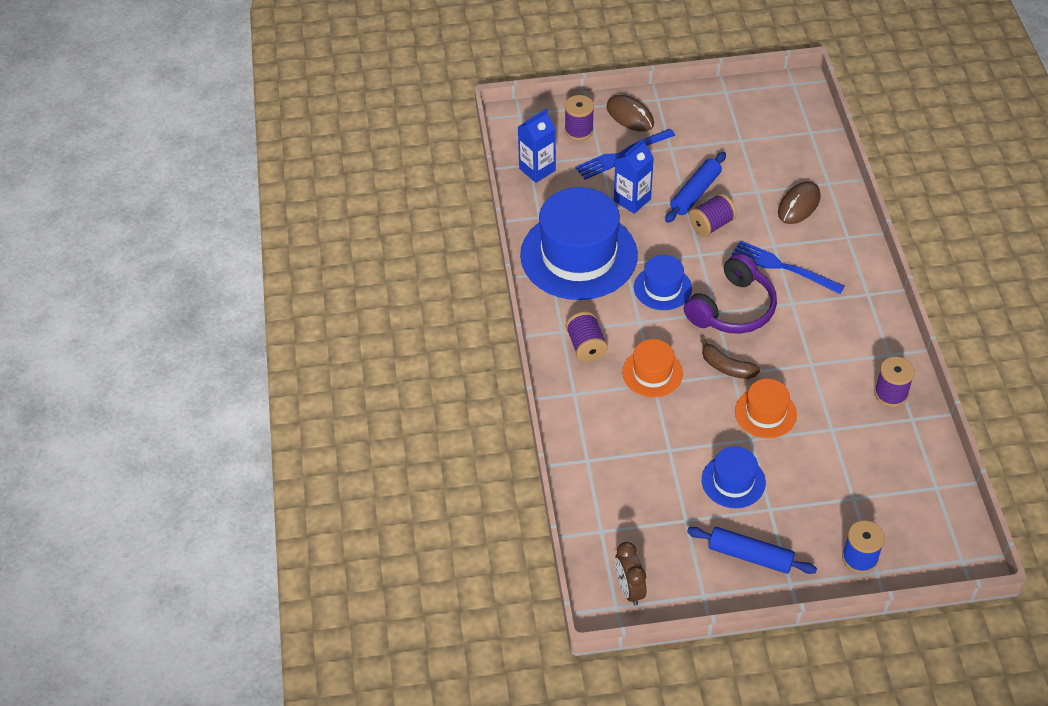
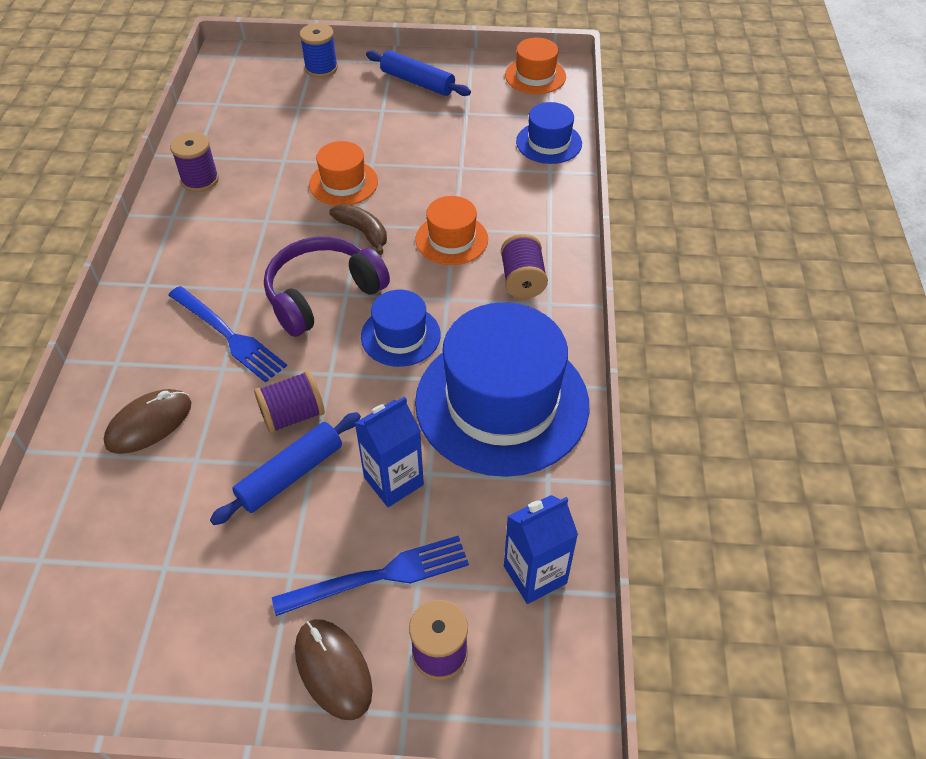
camera: 170 degrees left, 0 degrees up
brown clock [615,542,646,606] -> orange hat [505,38,566,94]
blue hat [702,446,766,508] -> blue hat moved to [516,102,582,164]

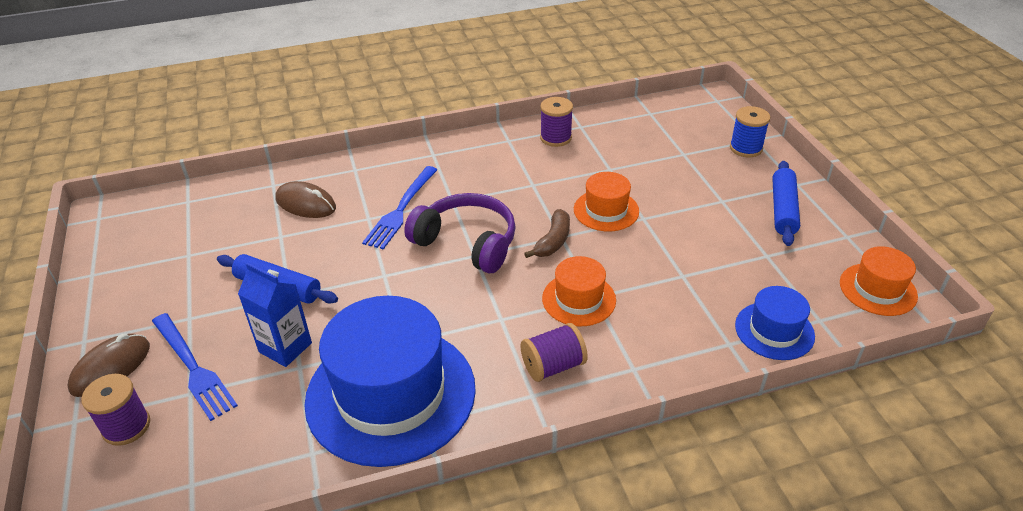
camera: 70 degrees right, 10 degrees down
purple spool [254,371,325,434] -> none
blue hat [361,290,441,367] -> none
blue carton [504,495,578,604] -> none

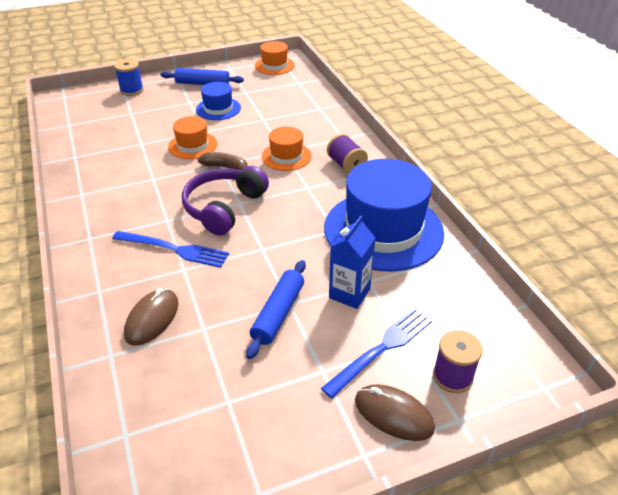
camera: 95 degrees left, 0 degrees up
purple spool [540,97,573,147] -> none
blue hat [735,286,815,360] -> blue hat moved to [196,82,241,120]

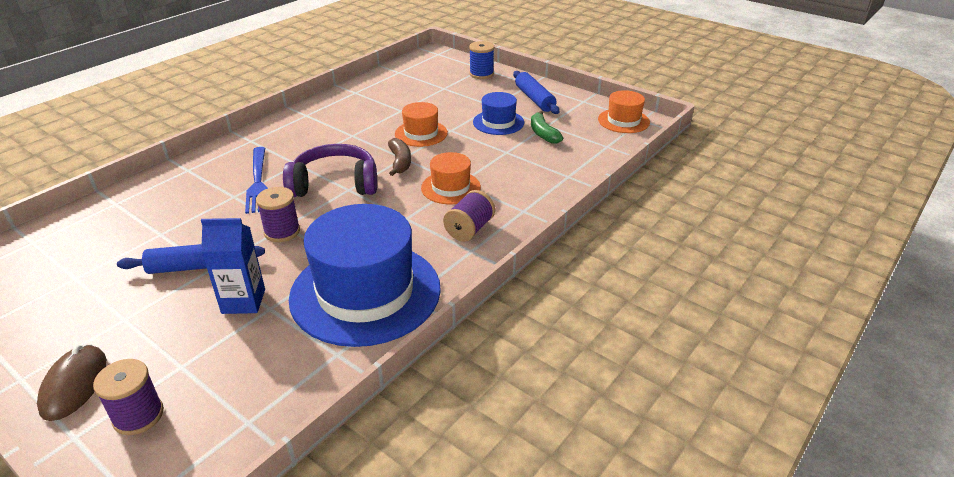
camera: 60 degrees right, 5 degrees down
brown mouse [124,288,178,346] -> none
blue fork [321,308,432,398] -> none
none -> purple spool [256,187,300,242]
none -> green banana [531,111,563,144]

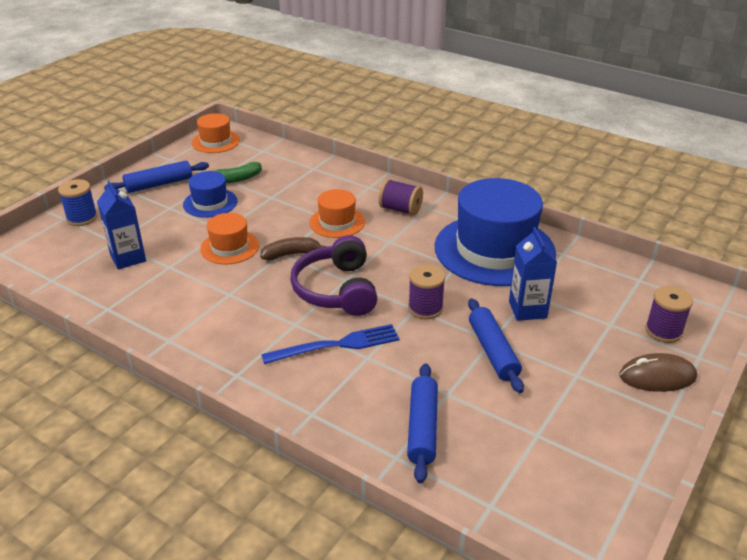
camera: 95 degrees left, 0 degrees up
none -> blue carton [97,181,146,270]
none -> blue rolling pin [407,363,438,483]

